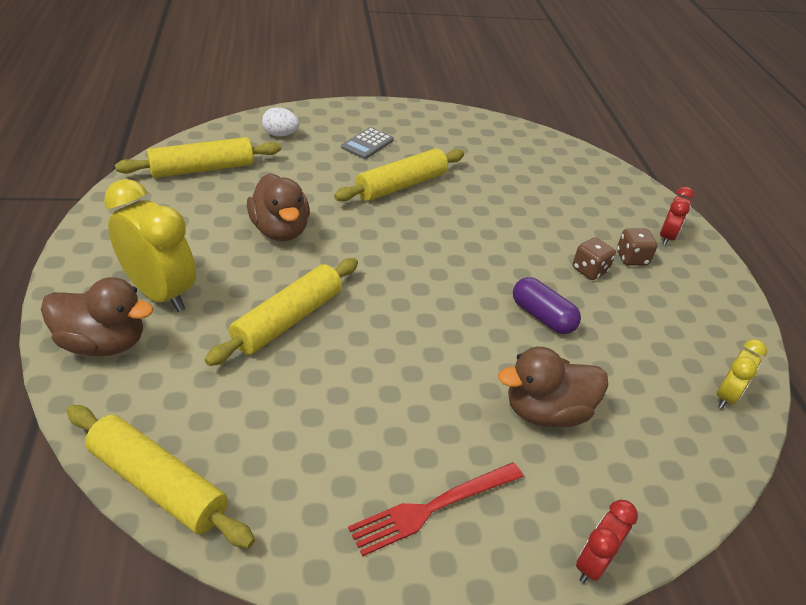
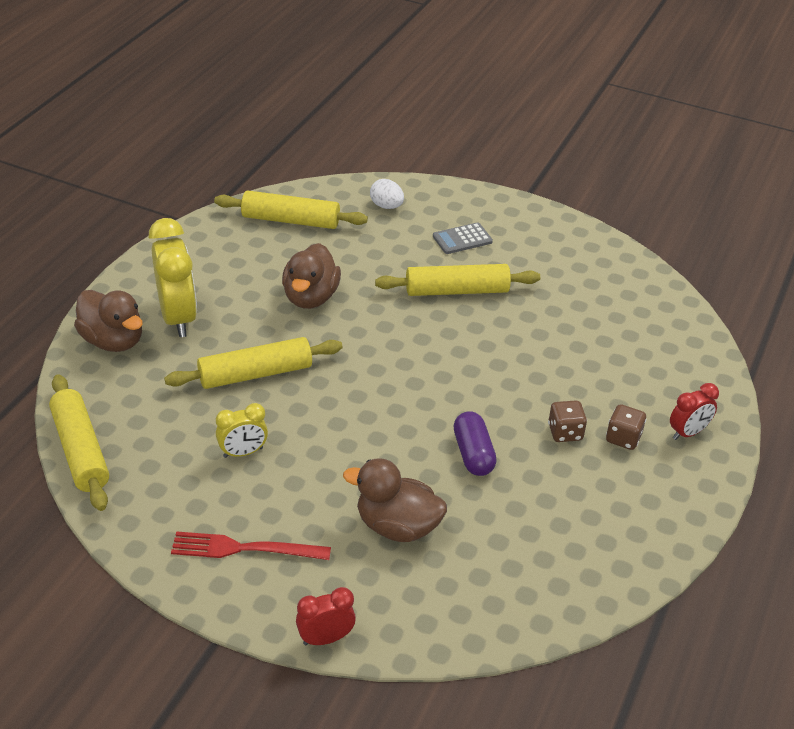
camera: 35 degrees right, 0 degrees up
yellow clock [716,339,767,409] -> yellow clock moved to [216,403,268,458]

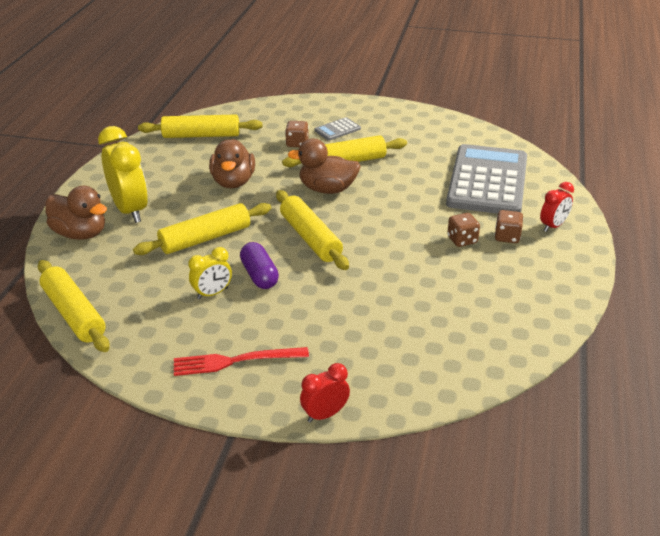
camera: 10 degrees left, 5 degrees down
brown duck [343,458,447,542] -> brown duck moved to [288,139,361,194]
white egg [370,179,404,209] -> none
purple capsule [453,412,497,476] -> purple capsule moved to [240,242,279,289]
none -> yellow rolling pin [276,190,349,270]
none -> brown dice [285,121,309,147]
none -> grey calculator [446,144,527,214]

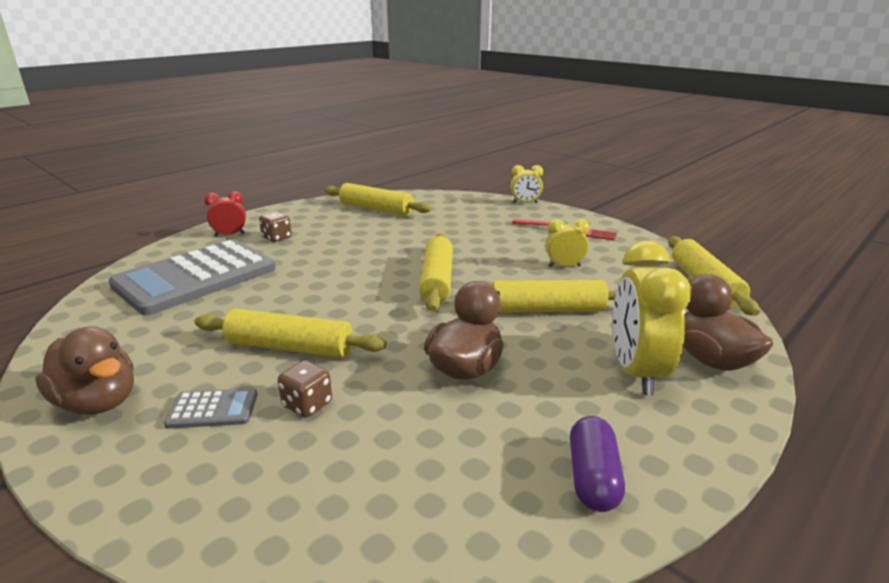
camera: 150 degrees left, 10 degrees down
yellow rolling pin [138,115,262,138] -> yellow rolling pin moved to [325,183,432,216]
purple capsule [240,242,279,289] -> purple capsule moved to [570,416,625,512]
brown duck [288,139,361,194] -> brown duck moved to [35,326,134,415]
red clock [300,363,350,423] -> yellow clock [510,165,543,203]
brown dice [447,213,480,247] -> none

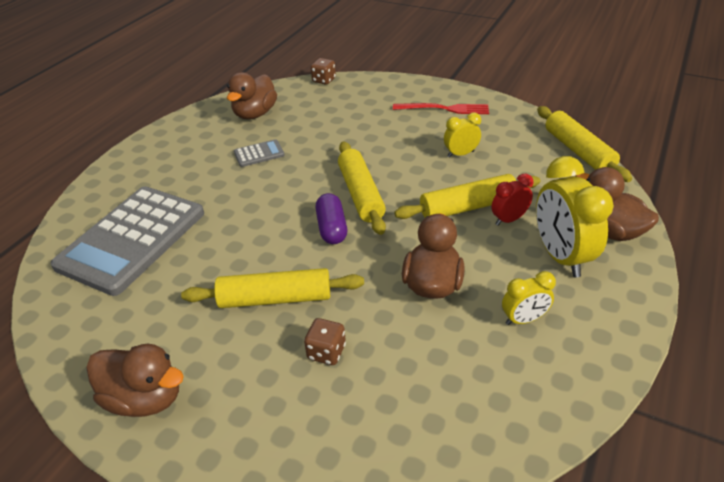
camera: 15 degrees left, 15 degrees up
grey calculator [164,388,258,429] -> grey calculator moved to [234,139,285,167]
red clock [204,192,246,236] -> red clock moved to [491,174,533,225]
brown dice [259,212,292,242] -> brown dice moved to [311,58,336,85]
yellow rolling pin [325,183,432,216] -> brown duck [227,72,277,119]
yellow clock [510,165,543,203] -> yellow clock moved to [502,271,556,325]
purple capsule [570,416,625,512] -> purple capsule moved to [315,193,347,244]

